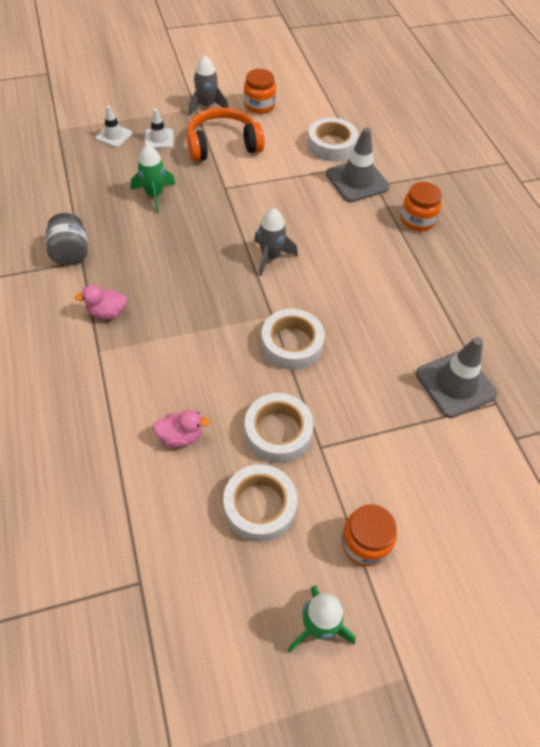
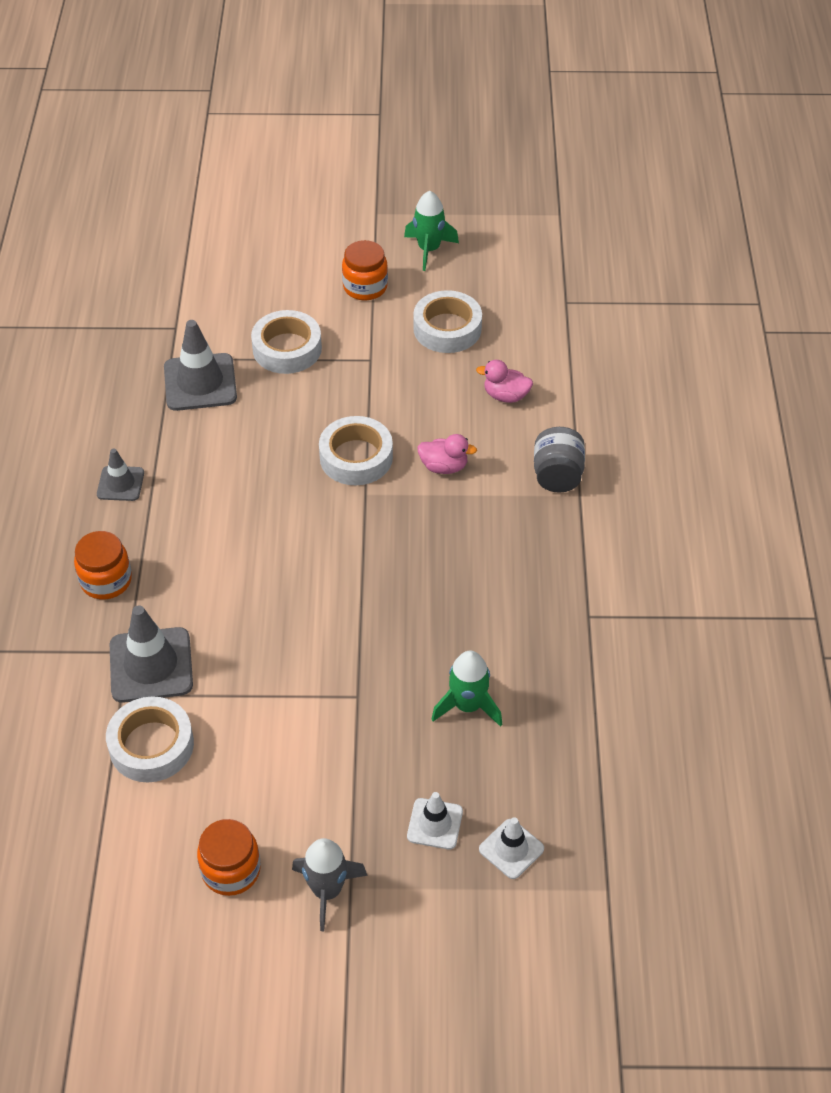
camera: 160 degrees left, 5 degrees down
grey jar [46,213,88,265] -> grey jar moved to [534,427,585,492]
pink duck [75,285,127,319] -> pink duck moved to [417,434,477,474]
orange headphones [187,108,264,162] -> none
white tape [245,393,314,463] -> white tape moved to [251,310,322,374]
grey rocket [254,208,298,276] -> none
none -> grey traffic cone [97,448,144,501]

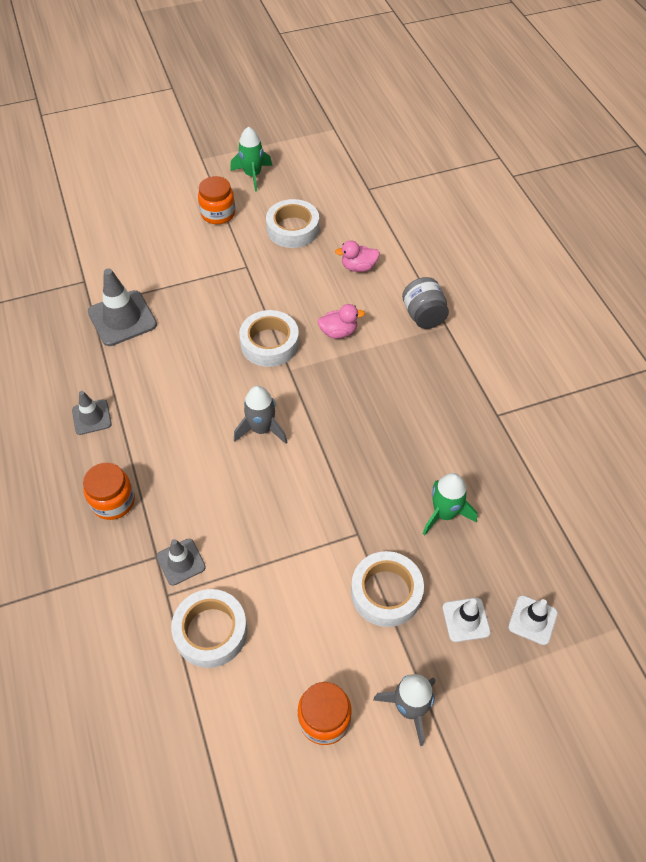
camera: 20 degrees left, 5 degrees up
grey traffic cone [110,605,193,703] -> grey traffic cone [157,539,206,586], size x0.58
white tape [251,310,322,374] -> white tape moved to [351,551,424,627]
none -> grey rocket [234,386,288,444]

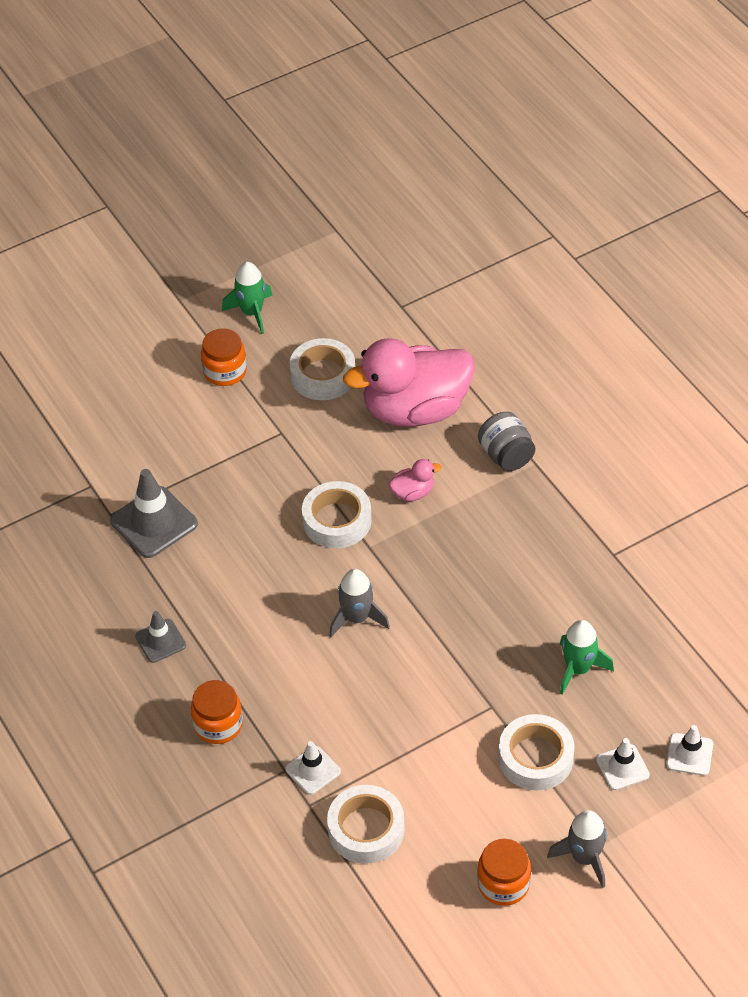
camera: 10 degrees left, 5 degrees down
grey traffic cone [157,539,206,586] -> white traffic cone [285,741,341,795]
pink duck [335,240,380,272] -> pink duck [343,338,475,427], size x2.49

